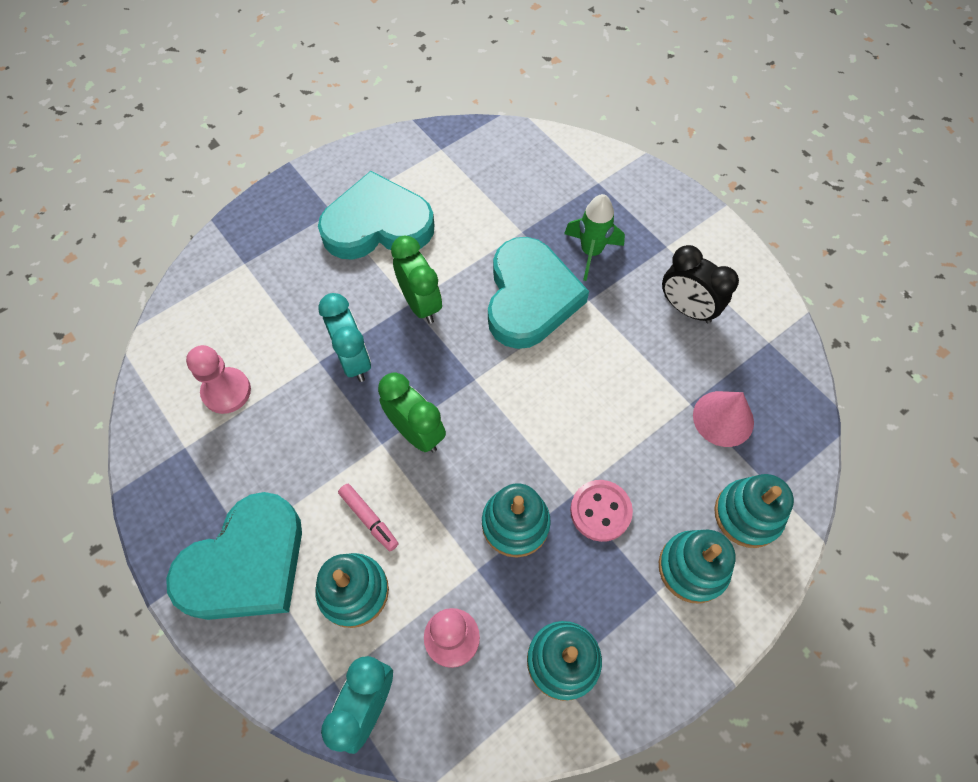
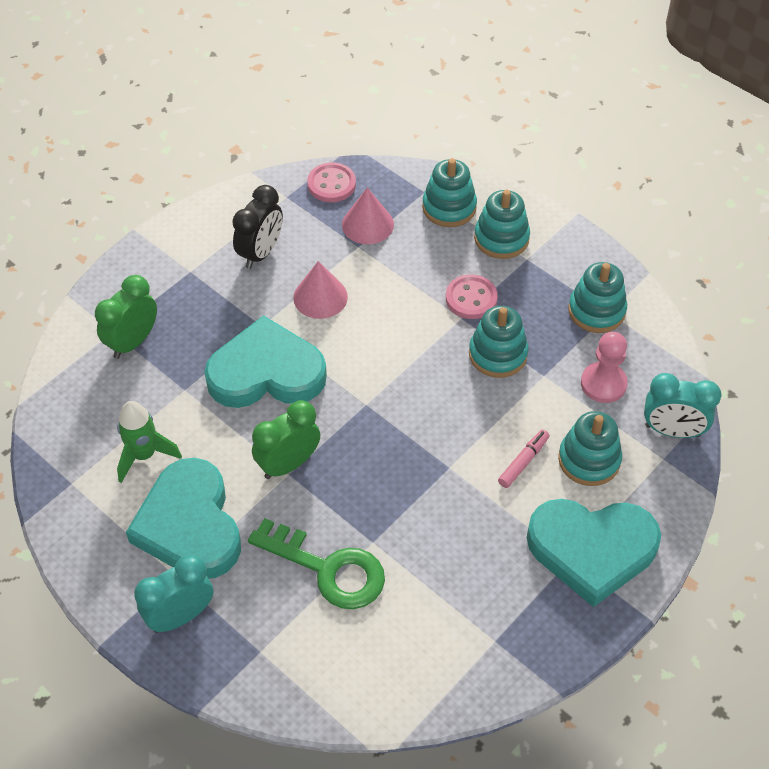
camera: 100 degrees left, 10 degrees down
turquoise heart [166,492,302,620] -> turquoise heart turned 150 degrees clockwise [527,499,661,607]
pink pawn [186,345,251,414] -> none
turquoise clock [318,293,371,382] -> turquoise clock moved to [134,555,213,633]
green clock [378,372,446,452] -> green clock moved to [95,275,157,359]
green rocket [564,194,625,281] -> green rocket moved to [117,401,182,483]
none -> green key [248,518,385,609]
none -> pink cone [293,261,348,319]
none -> pink button [307,163,356,202]

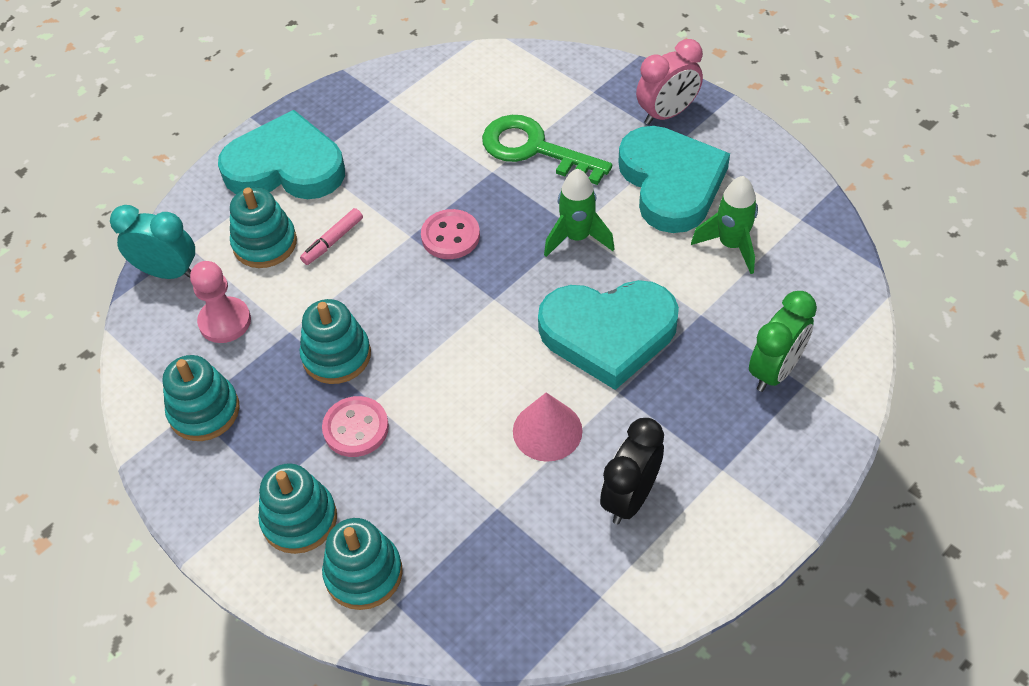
camera: 175 degrees left, 0 degrees up
turquoise clock [134,555,213,633] -> pink clock [636,39,703,125]
green clock [252,400,320,479] -> green rocket [544,169,615,257]
pink button [307,163,356,202] -> pink button moved to [421,209,480,259]
pink cone [342,187,394,244] -> none

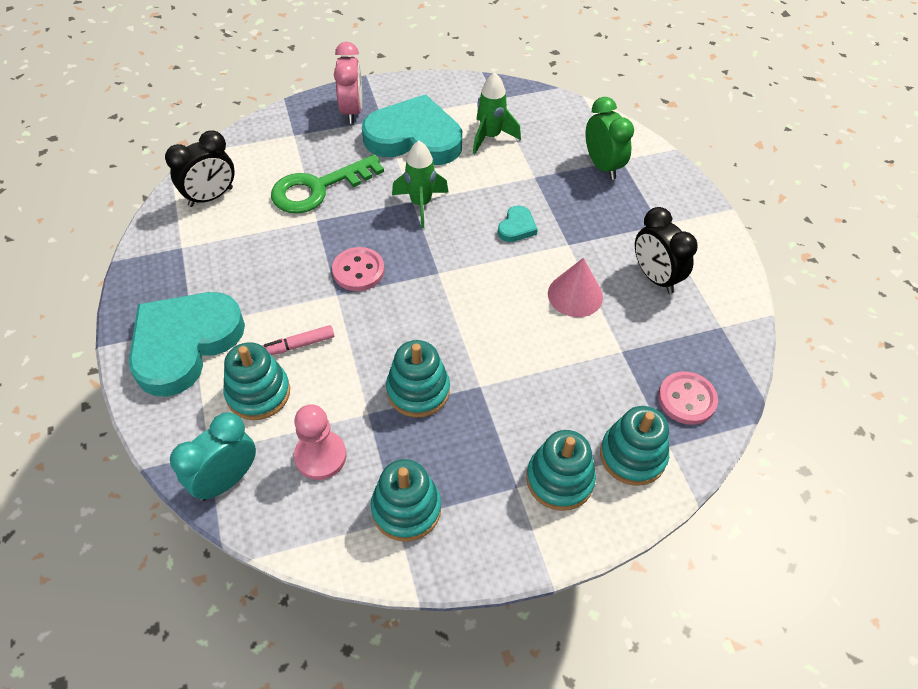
camera: 65 degrees left, 0 degrees up
pink marker [300,208,363,265] -> pink marker turned 90 degrees clockwise [262,325,334,355]
pink button [322,396,389,457] -> pink button moved to [658,371,718,425]
turquoise heart [538,280,679,390] -> turquoise heart [498,205,538,242], size x0.41
none -> black clock [165,131,235,207]

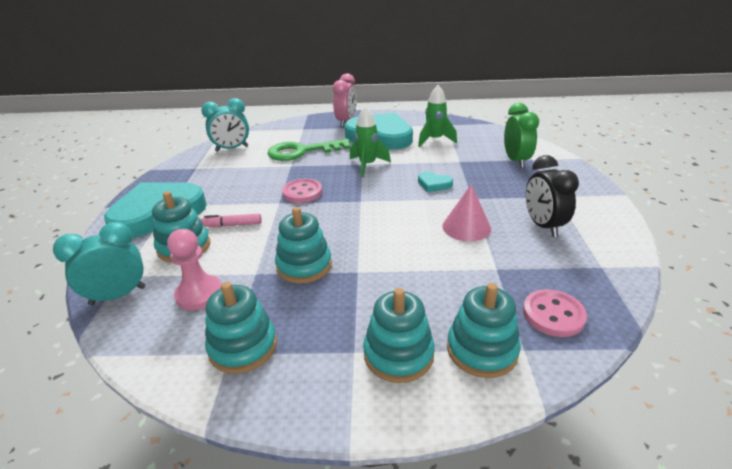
camera: 20 degrees right, 20 degrees down
black clock [165,131,235,207] -> turquoise clock [201,98,249,152]
turquoise heart [498,205,538,242] -> turquoise heart turned 75 degrees clockwise [418,171,453,192]

